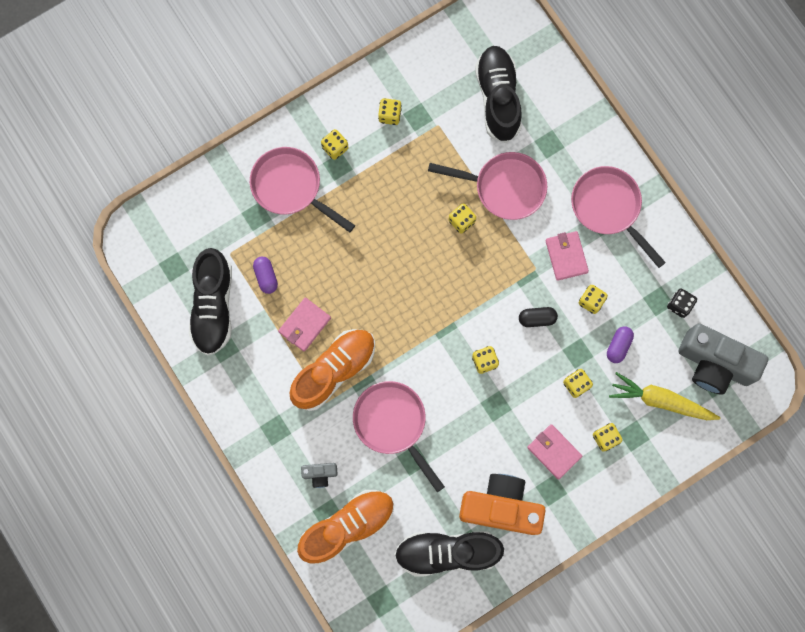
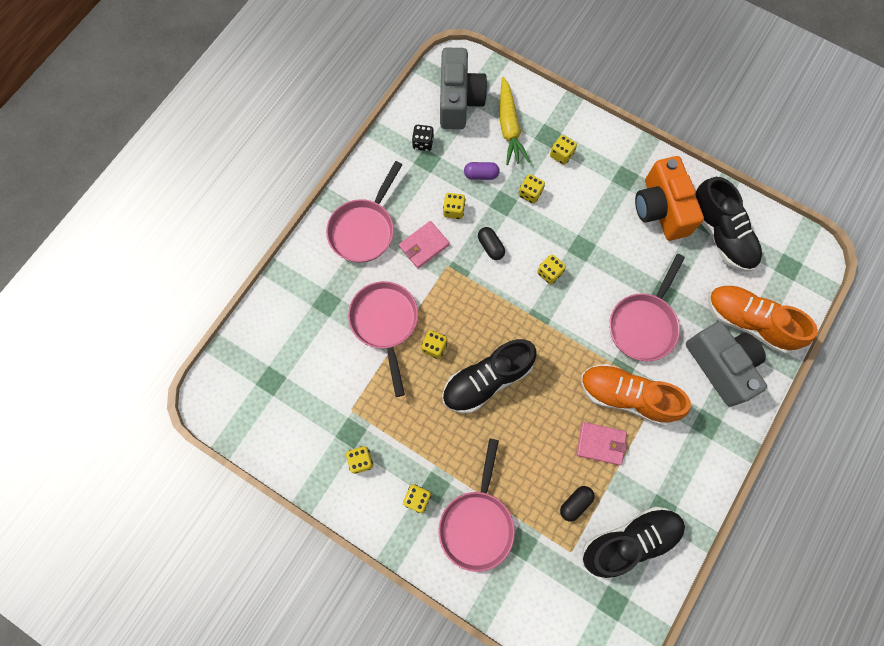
camera: 115 degrees left, 5 degrees down
purple capsule [253,257,278,294] -> black capsule [560,486,595,522]
grey camera [301,463,337,488] -> grey camera [686,322,767,407], size x2.28
black shoe [475,46,522,143] -> black shoe moved to [442,339,537,413]
pink wallet [527,424,582,480] -> none

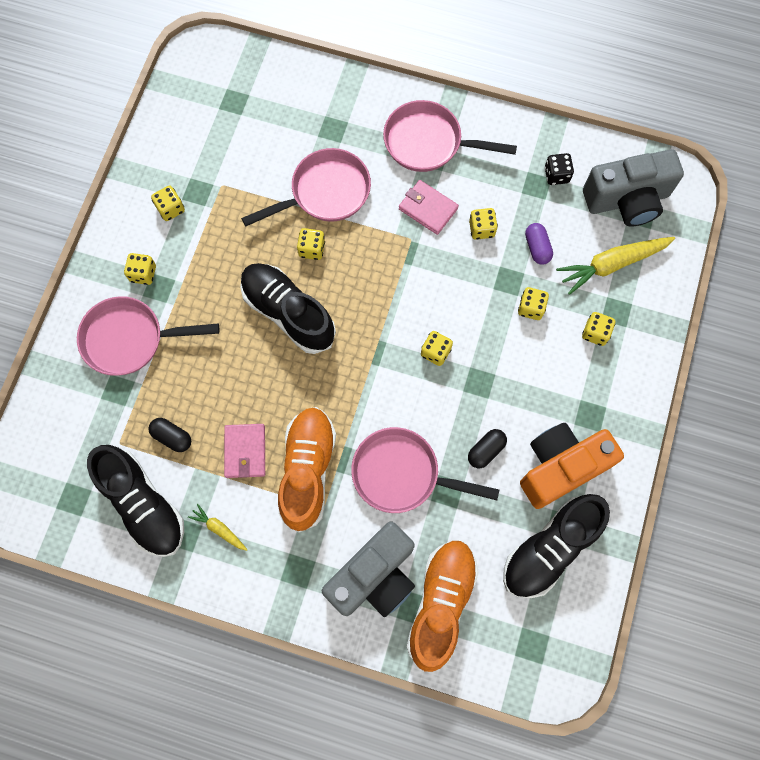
camera: 75 degrees right, 0 degrees up
black capsule [478,227,505,260] -> black capsule moved to [468,429,507,468]
none -> yellow carrot [188,504,247,551]

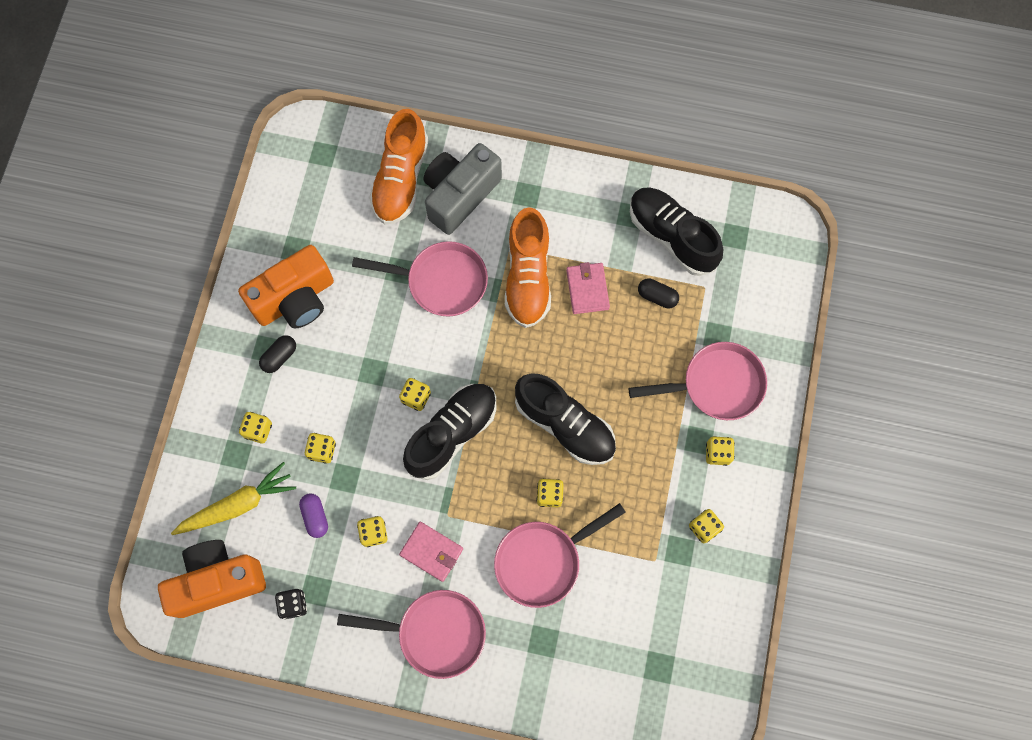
camera: 175 degrees right, 0 degrees up
yellow carrot [188,504,247,551] -> none
black capsule [468,429,507,468] -> black capsule moved to [259,335,296,373]
black shoe [503,494,610,598] -> black shoe moved to [403,384,496,480]
grey camera [583,149,684,227] -> orange camera [158,540,266,618]

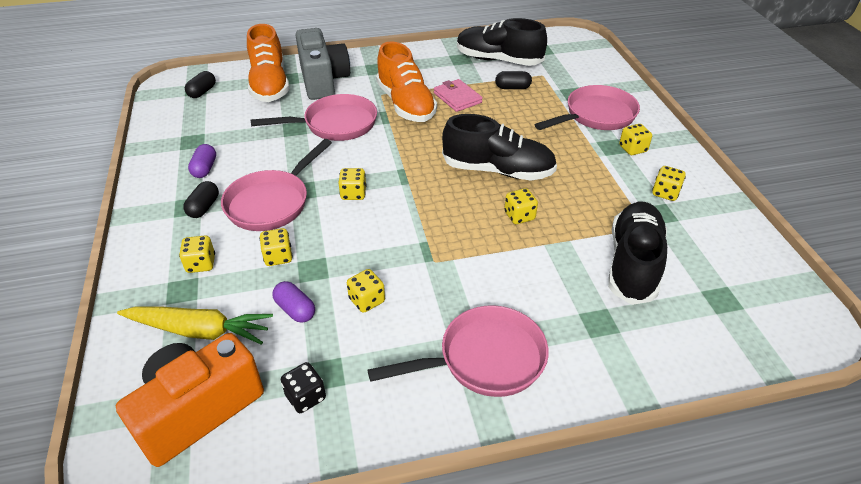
camera: 25 degrees left, 30 degrees down
yellow carrot [171,462,296,535] -> yellow carrot turned 60 degrees clockwise [117,306,273,345]
orange camera [238,245,334,329] -> purple capsule [188,144,216,178]
pink wallet [399,522,463,582] -> none
black shoe [403,384,496,480] -> black shoe moved to [608,202,667,305]
grey camera [424,143,502,235] -> grey camera turned 150 degrees clockwise [296,28,350,100]
pink pan [494,503,626,608] -> pink pan moved to [221,139,332,231]
none -> black capsule [185,71,216,98]

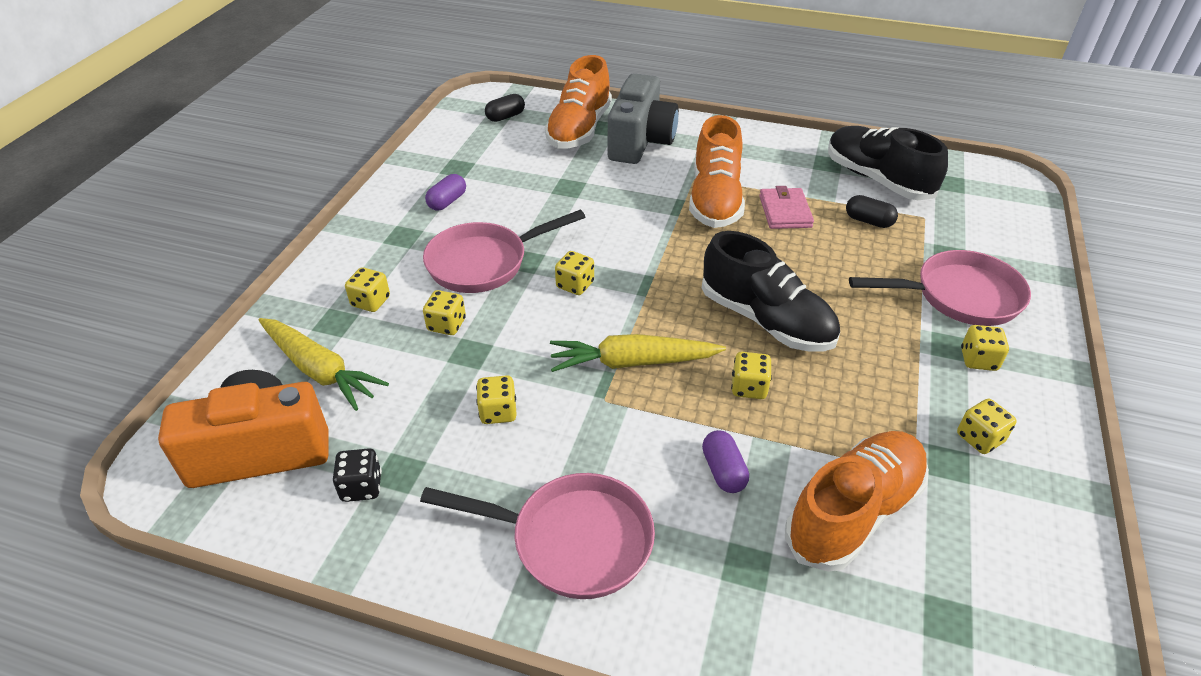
camera: 30 degrees right, 0 degrees up
black capsule [183,181,219,218] -> none
pink pan [250,94,377,141] -> none
purple capsule [272,281,315,323] -> purple capsule moved to [702,430,749,493]
black shoe [608,202,667,305] -> orange shoe [785,431,929,572]
none -> yellow carrot [550,334,726,372]

